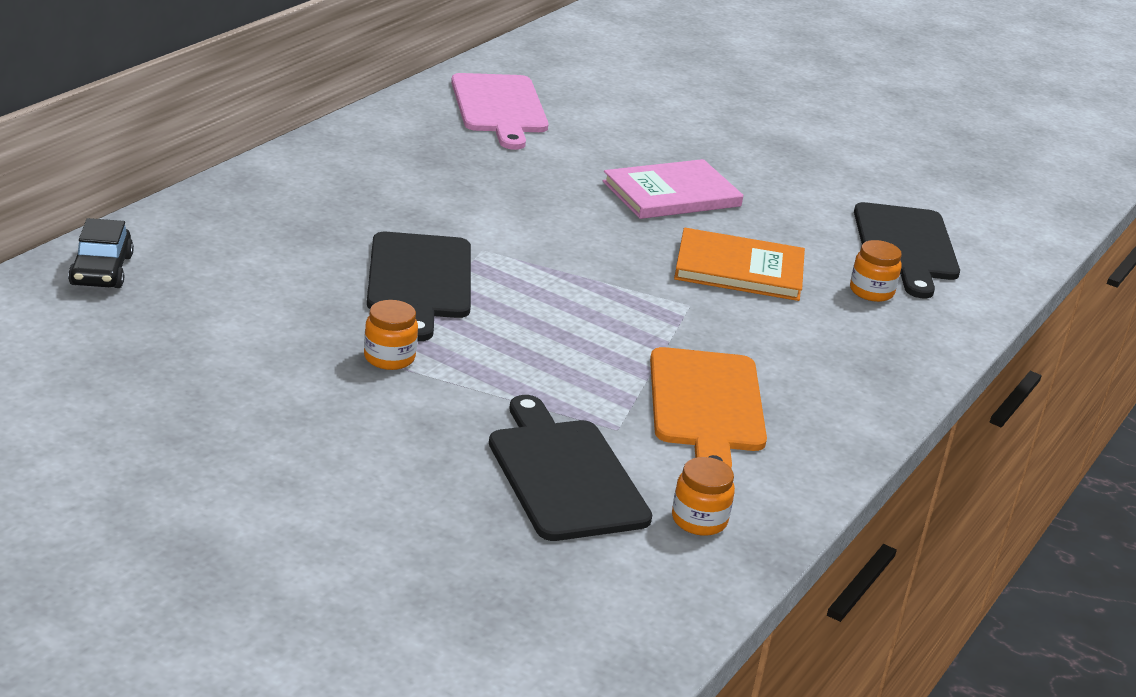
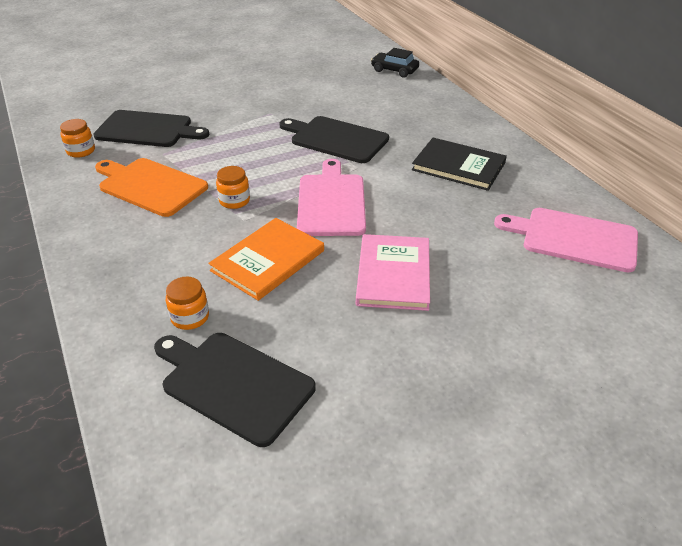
camera: 125 degrees right, 10 degrees up
orange jar [364,300,418,370] -> orange jar moved to [216,166,250,209]
none -> pink cutting board [297,159,366,236]
none -> black book [412,138,507,191]

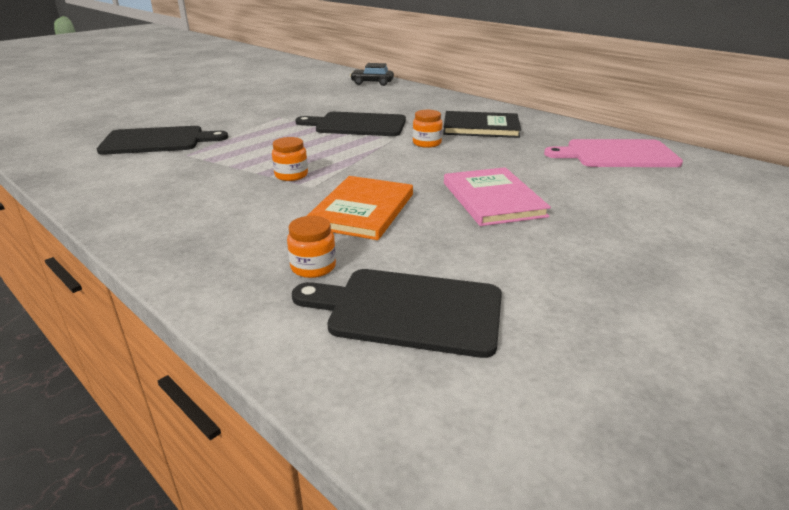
camera: 20 degrees left, 10 degrees down
orange jar [60,119,95,158] -> orange jar moved to [413,110,442,148]
orange cutting board [95,158,208,217] -> none
pink cutting board [297,159,366,236] -> none

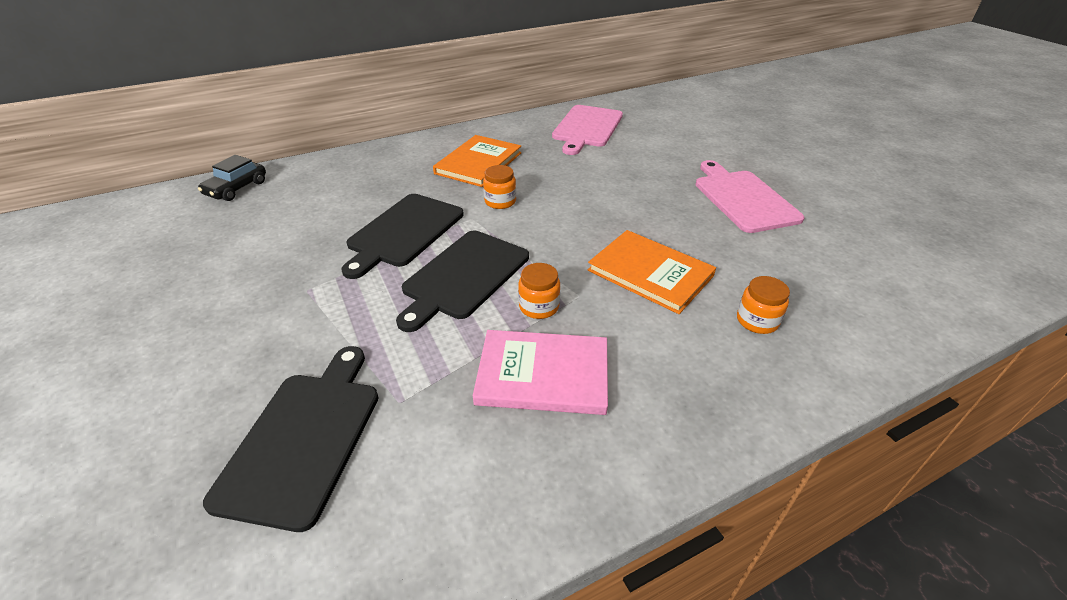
camera: 70 degrees left, 10 degrees up
black cutting board [292,269,502,358] -> black cutting board moved to [396,231,529,332]
black book [443,111,521,138] -> orange book [433,135,521,187]
pink book [444,167,551,226] -> pink book moved to [473,330,608,415]
none -> pink cutting board [695,160,804,233]

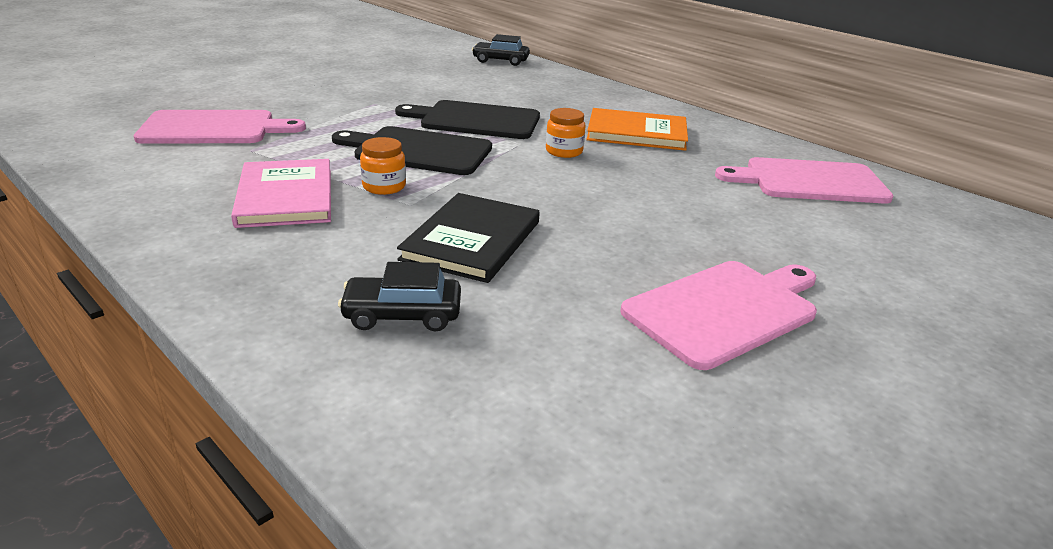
camera: 70 degrees right, 10 degrees down
black cutting board [203,346,379,532] -> pink cutting board [134,110,306,144]
orange book [588,230,716,314] -> black book [397,193,540,283]
orange jar [737,276,790,334] -> black car [338,262,461,332]

